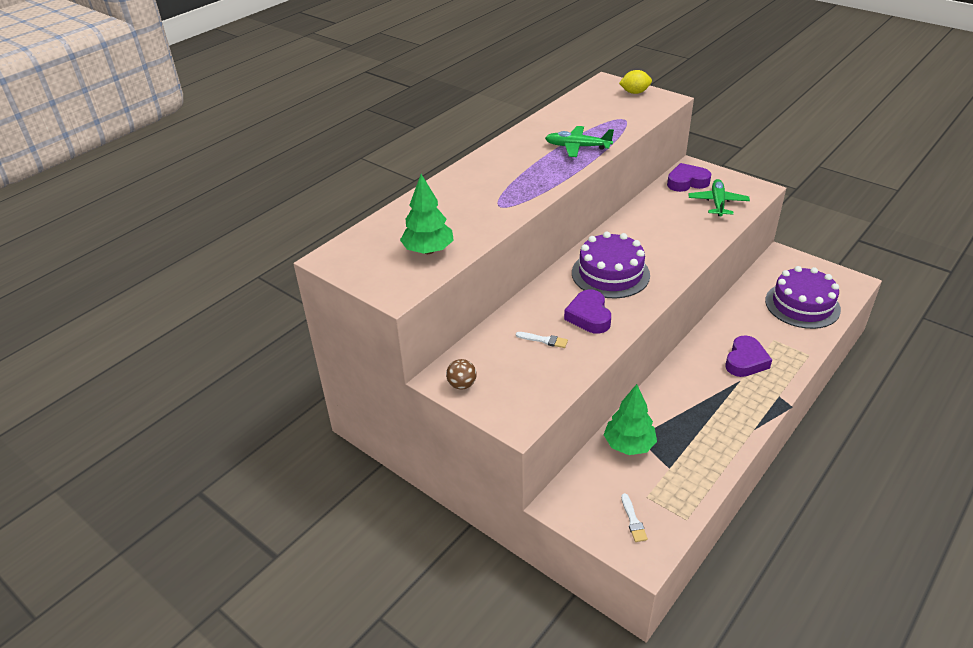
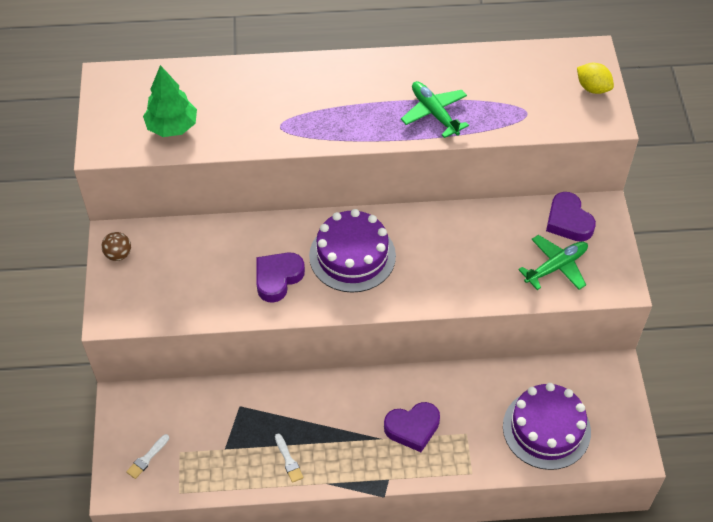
camera: 45 degrees right, 15 degrees up
white brush [516,332,568,348] -> white brush moved to [275,433,303,483]
green tree [604,384,657,455] -> none
purple heart [667,163,711,192] -> purple heart turned 150 degrees counterclockwise [546,192,596,242]

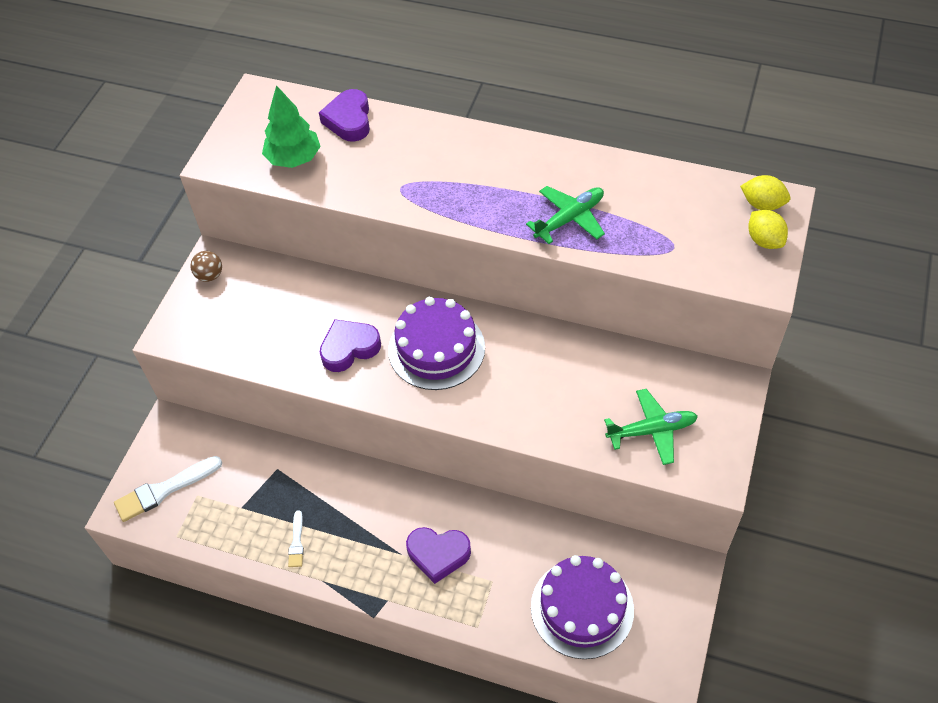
camera: 25 degrees right, 0 degrees up
white brush [126,434,169,479] -> white brush [114,456,222,522], size x1.89
green plane [401,81,469,138] -> green plane turned 60 degrees clockwise [526,186,605,244]
purple heart [546,192,596,242] -> purple heart moved to [319,89,370,142]
none -> yellow lemon [740,175,790,210]

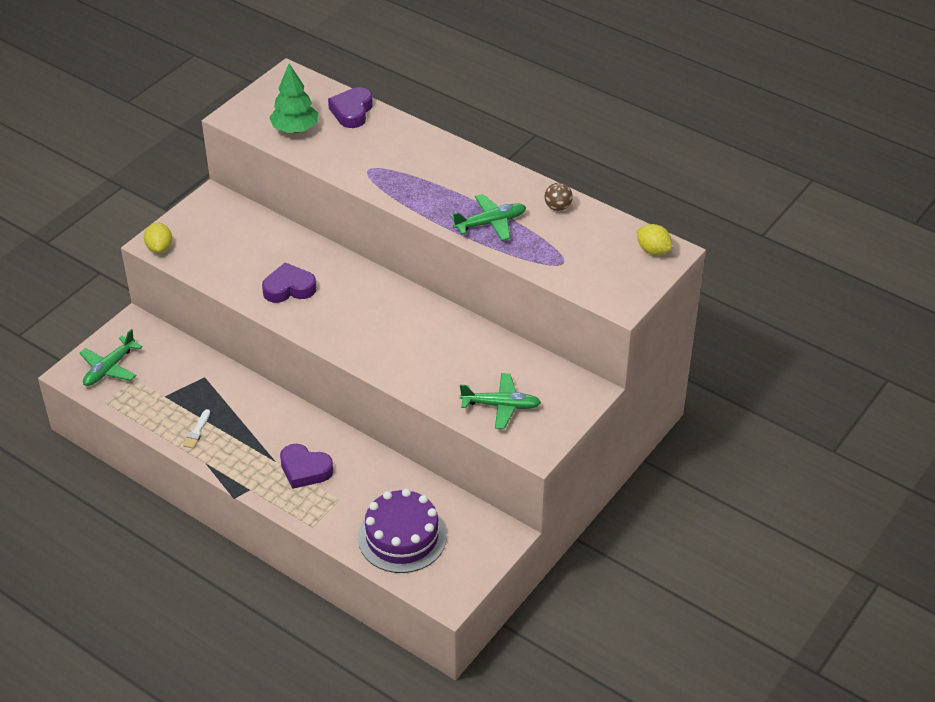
camera: 15 degrees right, 10 degrees down
white brush [114,456,222,522] -> green plane [80,329,143,386]
brown ball [190,251,222,282] -> brown ball moved to [544,183,573,211]
purple cake [388,296,485,390] -> none
yellow lemon [748,210,788,249] -> yellow lemon moved to [144,223,172,253]

